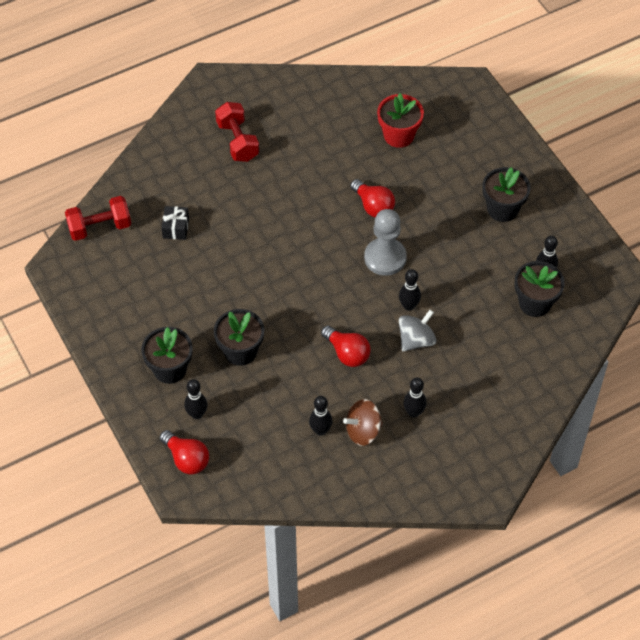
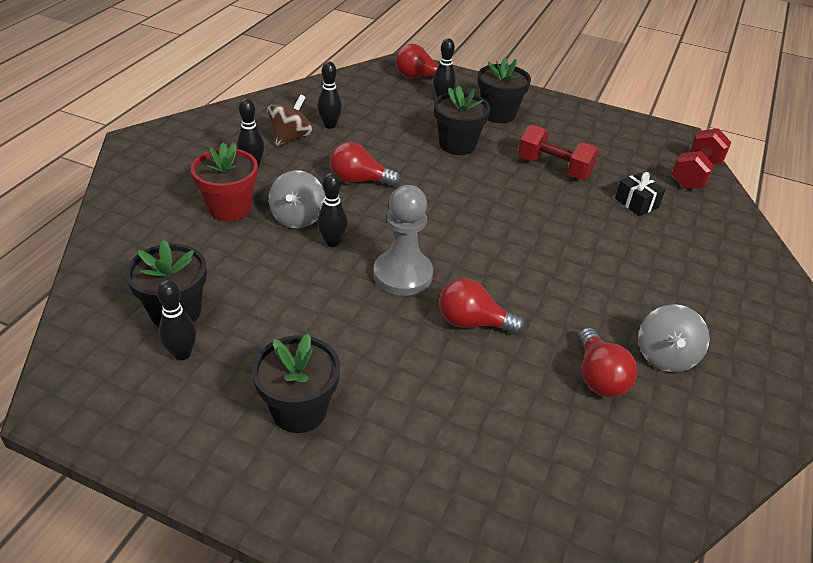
camera: 140 degrees right, 15 degrees down
red dumbbell [215,102,259,162] -> red dumbbell moved to [518,124,599,179]
red flower pot [377,93,424,148] -> red flower pot moved to [191,143,258,221]
none -> red light bulb [578,327,638,397]
none -> grey spinning top [638,304,710,372]

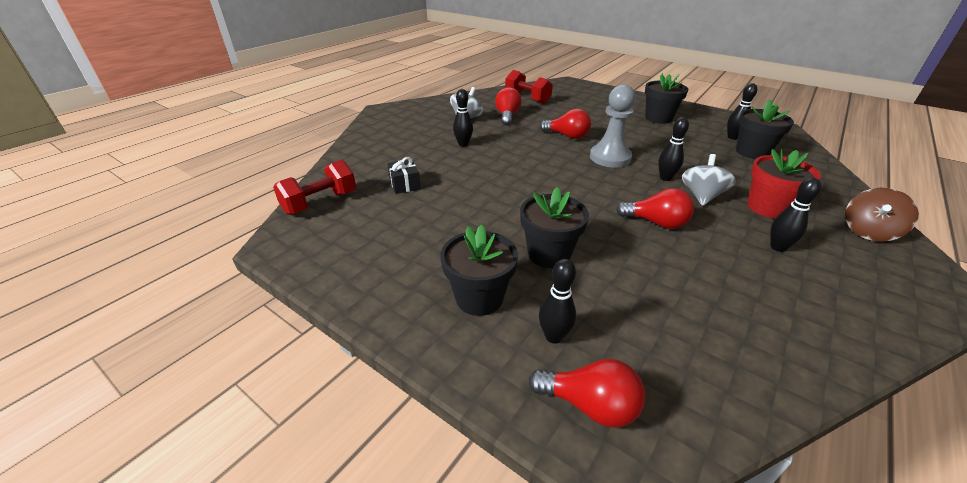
camera: 165 degrees left, 5 degrees down
brown spinning top [267,94,313,146] -> brown spinning top moved to [845,188,919,241]
black bowling pin [317,61,342,129] -> black bowling pin moved to [453,89,473,147]
red dumbbell [518,124,599,179] -> red dumbbell moved to [505,70,553,104]

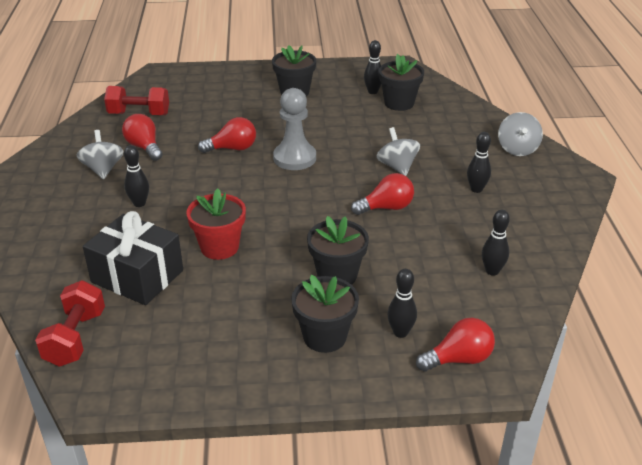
camera: 40 degrees left, 0 degrees up
black gift [387,157,420,194] -> black gift [83,211,183,305], size x2.06
black bowling pin [658,117,689,181] -> black bowling pin moved to [482,210,510,276]
red flower pot [748,149,821,218] -> red flower pot moved to [186,188,246,260]
brown spinning top [845,188,919,241] -> grey spinning top [498,112,543,156]

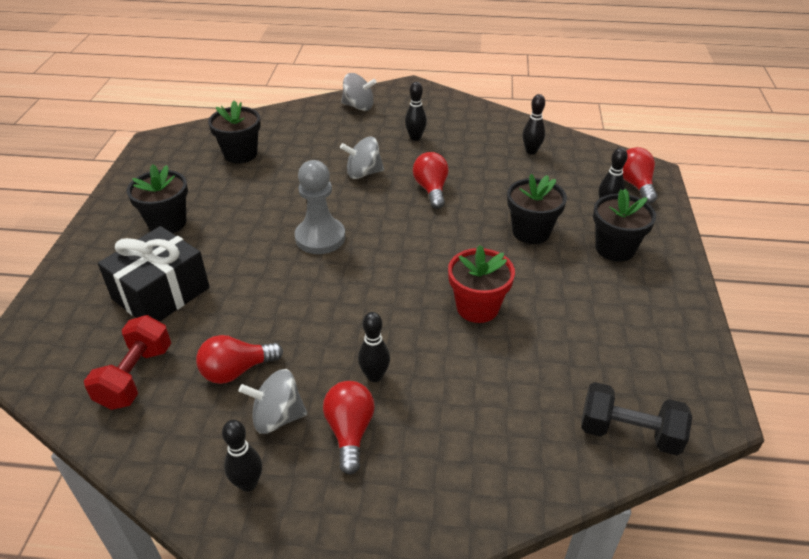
camera: 80 degrees left, 5 degrees up
red dumbbell [35,280,105,367] -> black dumbbell [581,382,692,455]
black gift [83,211,183,305] -> black gift moved to [98,226,210,322]
red light bulb [198,117,256,153] -> red light bulb moved to [323,381,375,475]
black bowling pin [364,40,382,94] -> black bowling pin moved to [222,420,262,492]

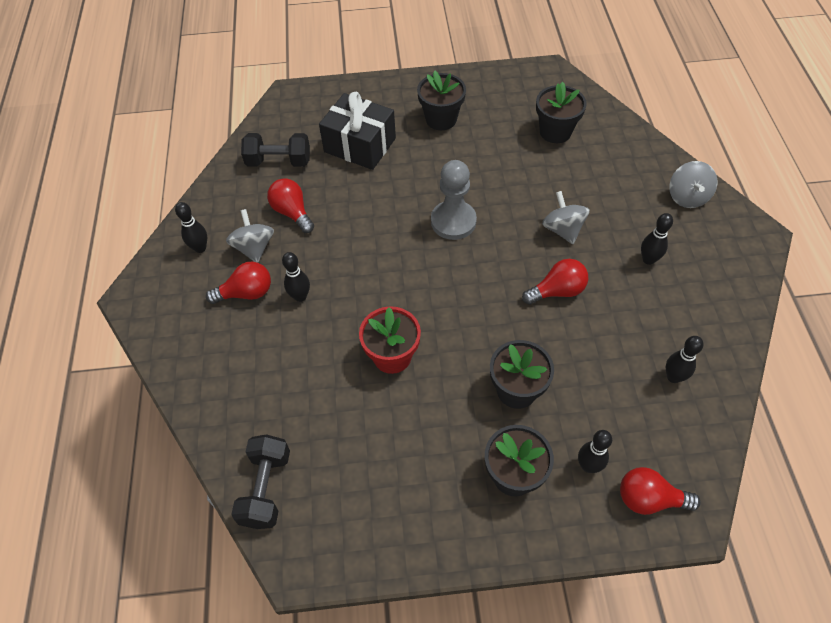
camera: 80 degrees right, 15 degrees up
red dumbbell [84,315,171,410] -> black dumbbell [241,133,310,167]
red light bulb [623,147,658,203] -> red light bulb turned 150 degrees counterclockwise [620,467,701,515]

